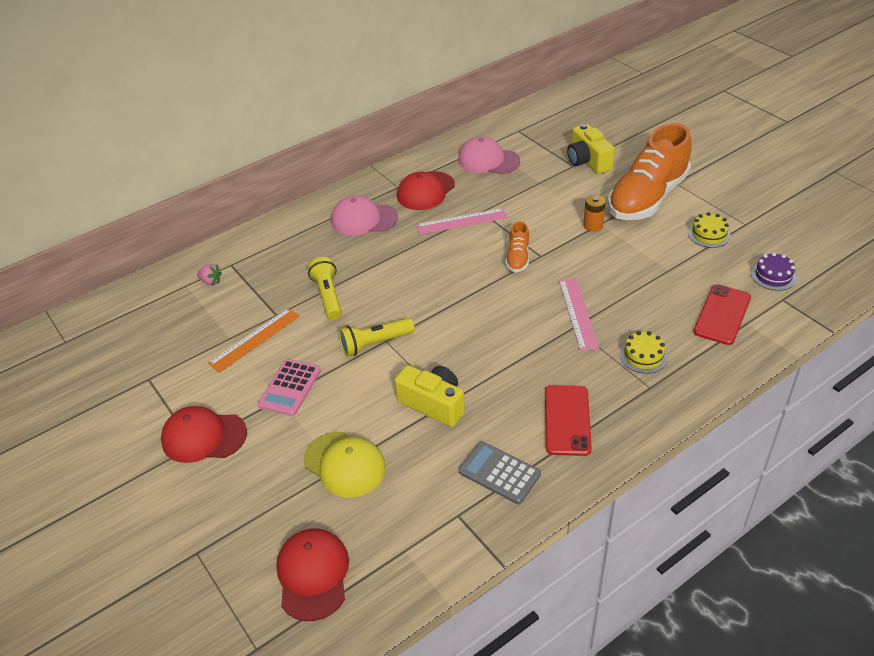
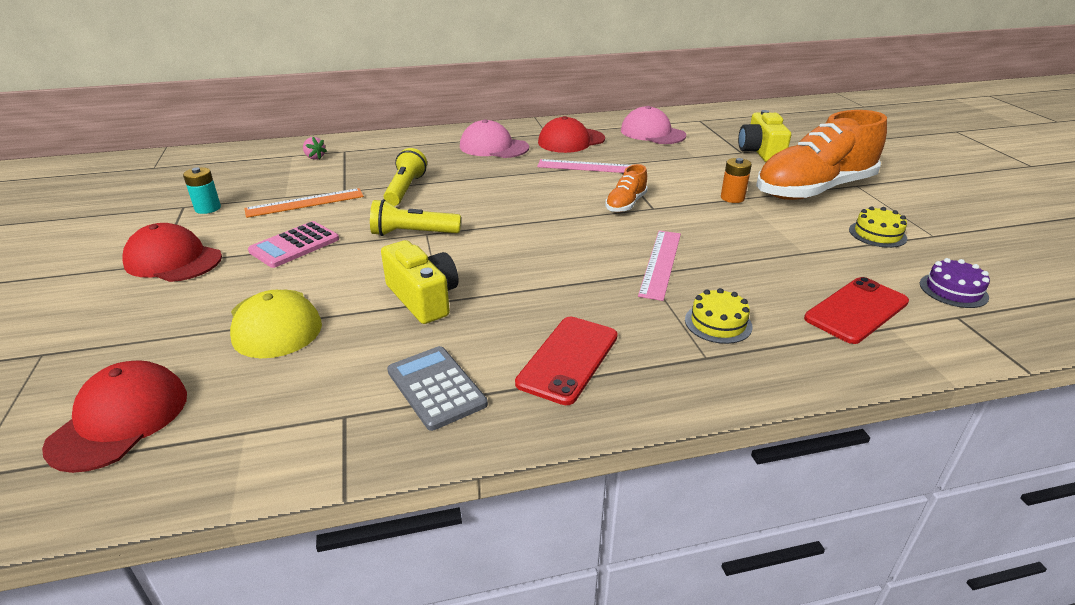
camera: 20 degrees right, 10 degrees down
none -> turquoise battery [183,167,221,214]

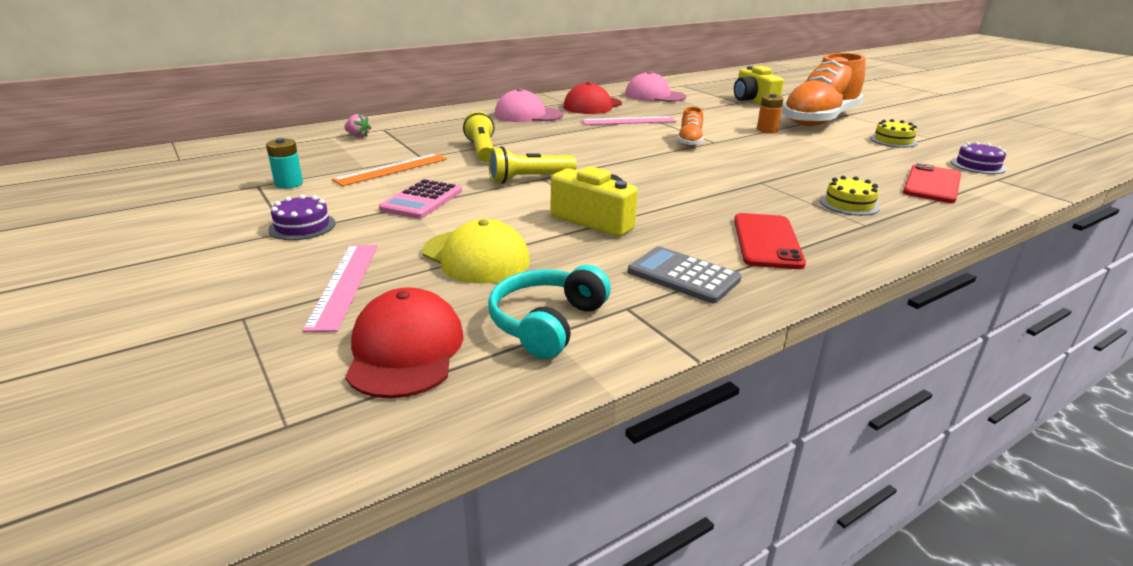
camera: 20 degrees left, 5 degrees down
red cap [122,223,222,282] -> purple cake [268,194,335,240]
pink ruler [638,230,681,301] -> pink ruler moved to [302,245,377,332]
none -> turquoise headphones [488,265,611,359]

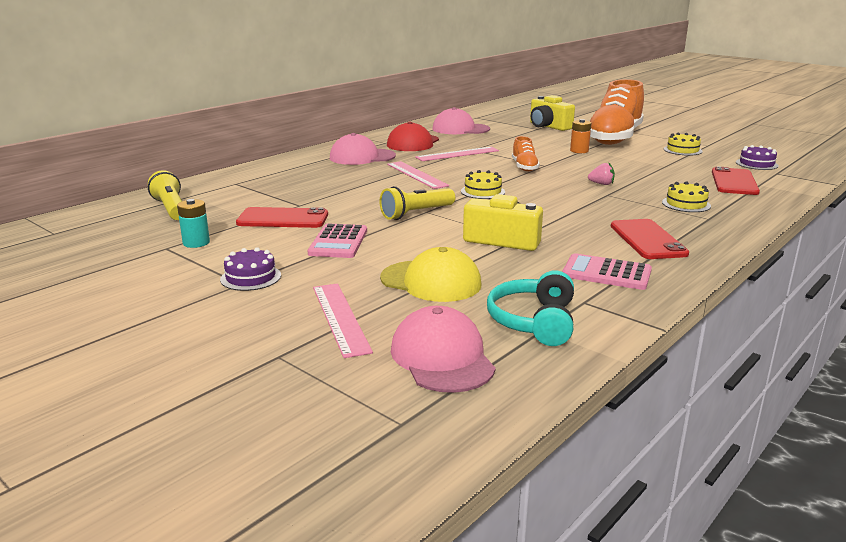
camera: 15 degrees left, 5 degrees down
orange ruler [332,153,447,186] -> red phone [236,207,328,228]
pink strawberry [344,113,371,138] -> pink strawberry moved to [588,162,615,185]
red cap [345,287,464,398] -> pink cap [391,306,496,393]
yellow flashlight [463,111,495,162] -> yellow flashlight moved to [148,170,182,220]
grey calculator [628,246,742,303] -> pink calculator [562,253,652,290]
none -> pink ruler [387,161,449,189]
none -> yellow cake [461,170,505,199]

